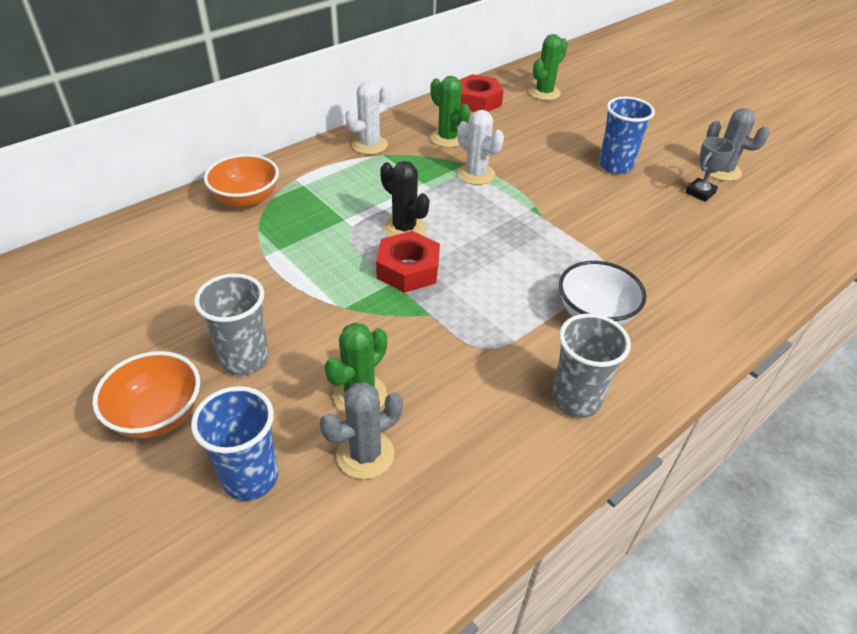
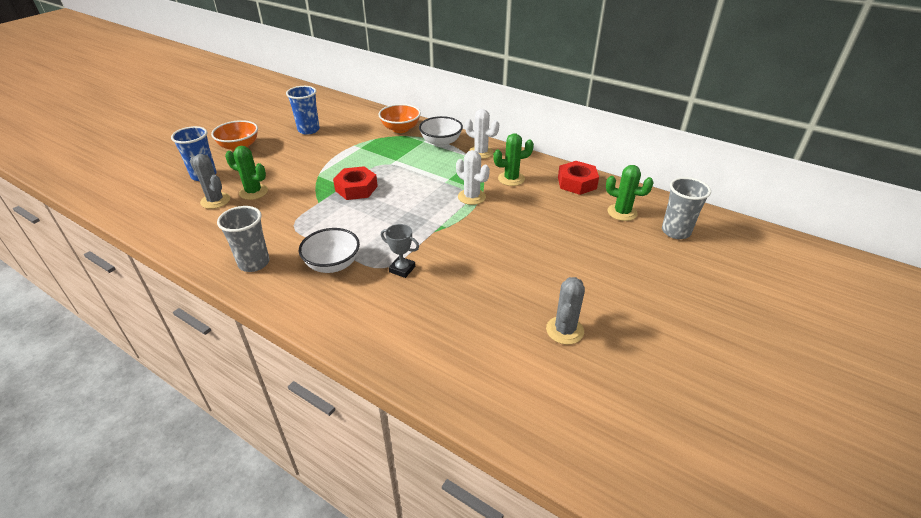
camera: 75 degrees right, 5 degrees down
grey cup [194,273,269,376] -> grey cup moved to [662,177,711,239]
black cactus [380,161,429,237] -> none
green cactus [430,76,470,147] -> green cactus turned 45 degrees clockwise [493,133,534,186]
white cactus [457,110,504,185] -> white cactus turned 75 degrees counterclockwise [456,150,490,205]
blue cup [599,97,655,174] -> blue cup moved to [286,86,320,135]
grey trophy [685,137,735,202] -> grey trophy moved to [381,224,419,278]
none -> white bowl [419,116,463,147]

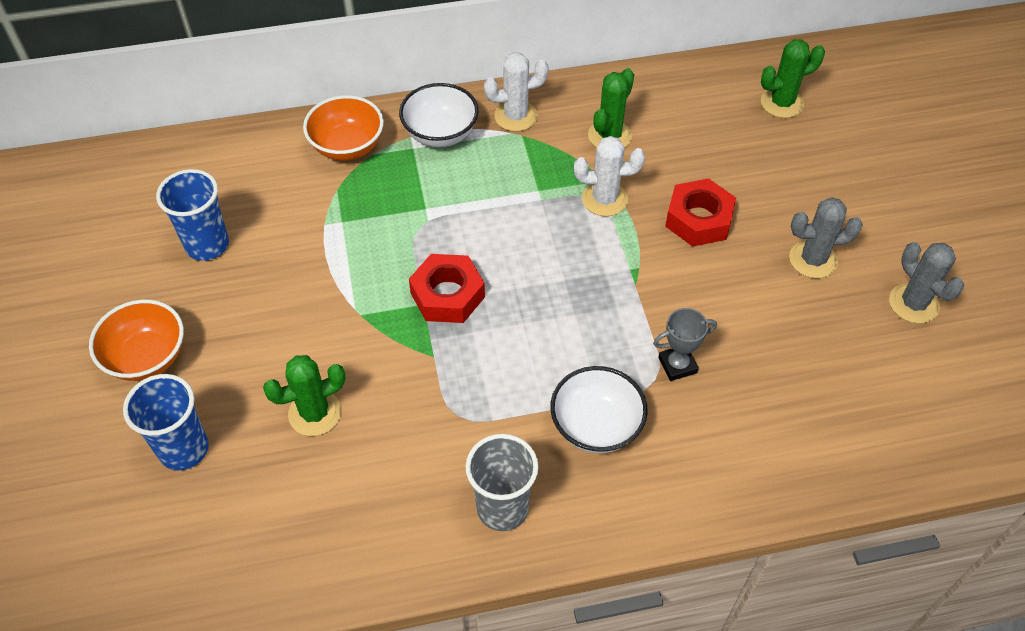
camera: 45 degrees left, 15 degrees up
grey cactus [190,154,230,209] -> grey cactus moved to [789,197,863,278]
red nut [558,161,599,195] -> red nut moved to [665,178,736,247]
grey cup [662,177,711,239] -> none

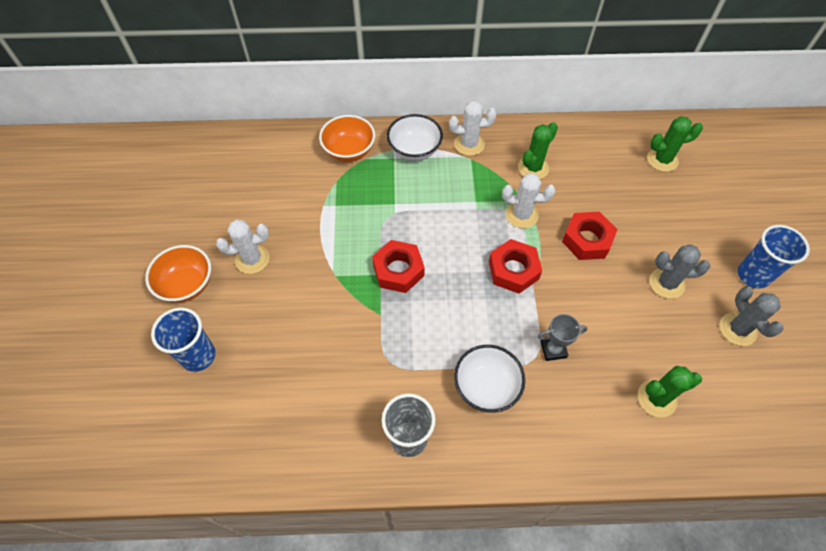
camera: 10 degrees right, 5 degrees up
blue cup [156,169,229,261] -> blue cup moved to [738,225,810,289]
green cactus [263,355,346,436] -> green cactus moved to [638,366,702,418]
none -> white cactus [216,219,269,274]
none -> red nut [489,239,542,294]

